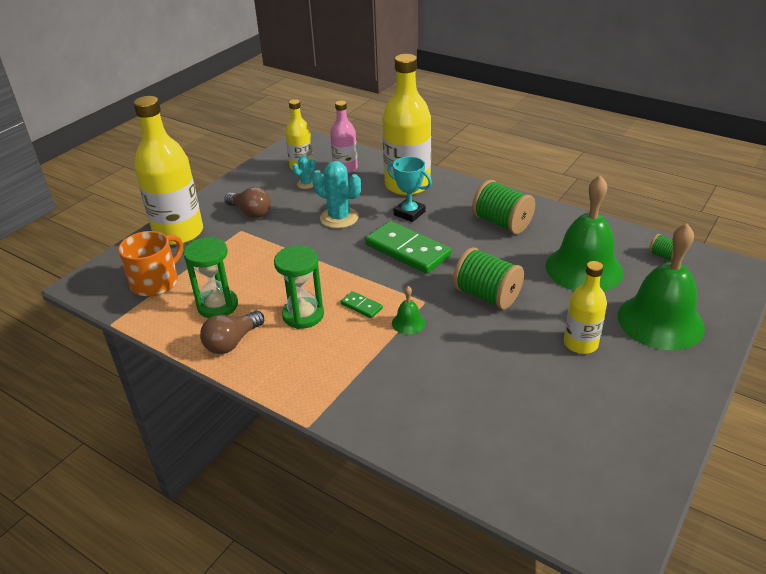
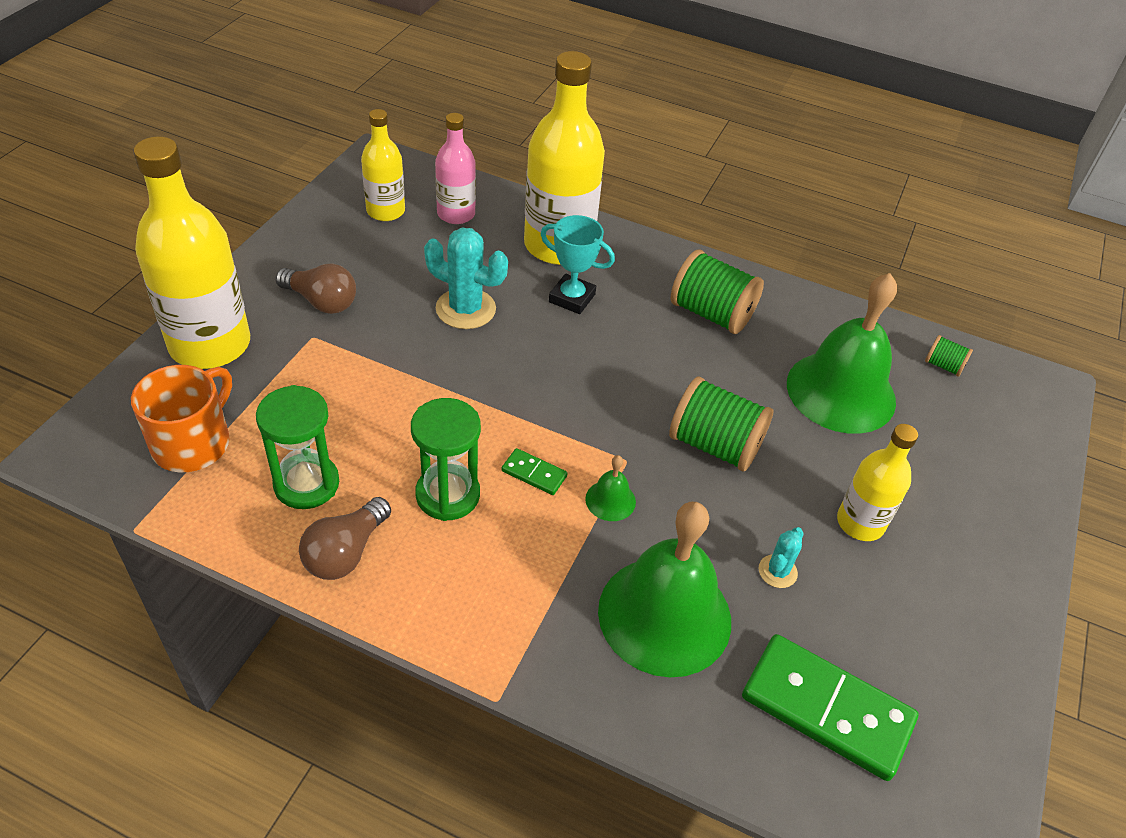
camera: 15 degrees left, 10 degrees up
turquoise cactus [292,156,316,189] -> turquoise cactus moved to [759,527,803,588]
green domino [365,221,451,274] -> green domino moved to [742,634,919,781]
green bell [618,224,705,350] -> green bell moved to [598,502,731,677]

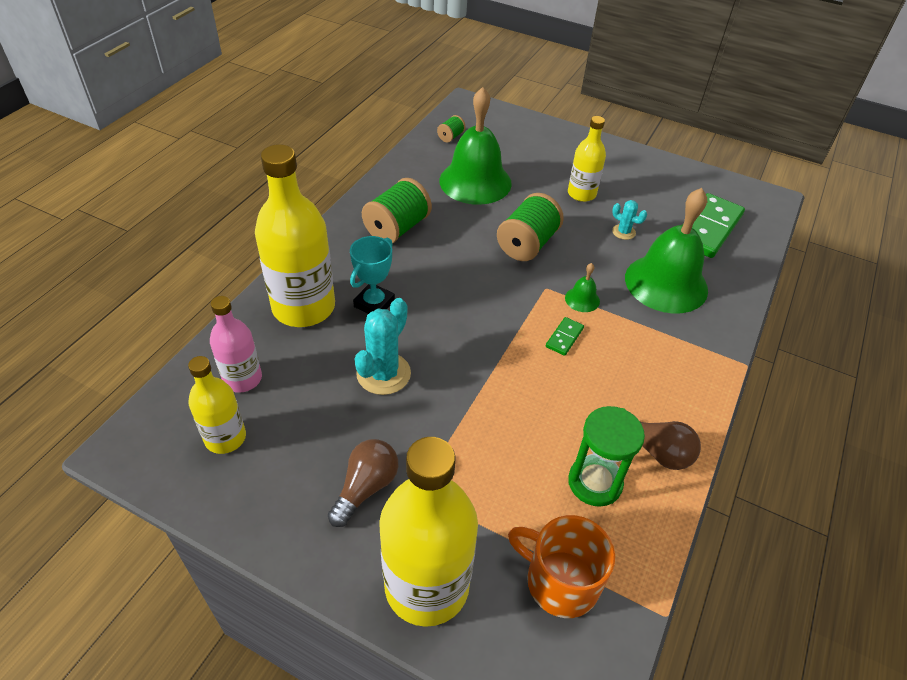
camera: 85 degrees left, 0 degrees up
green hourglass [411,398,481,521] -> none

